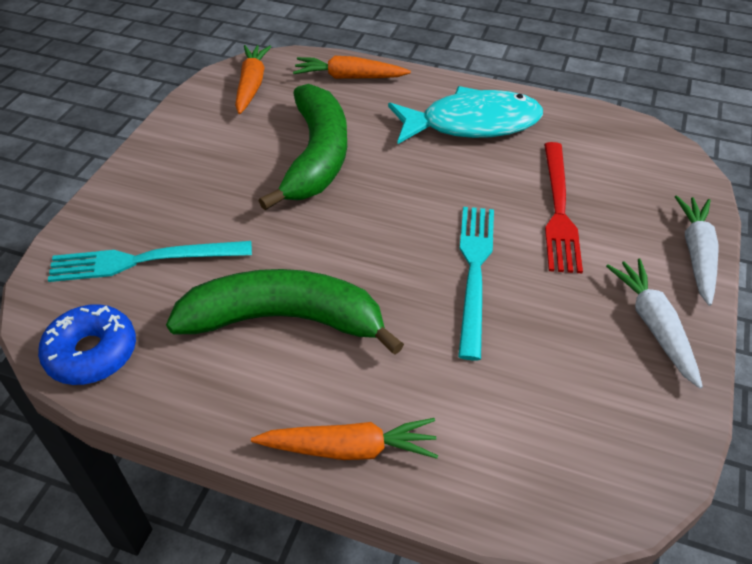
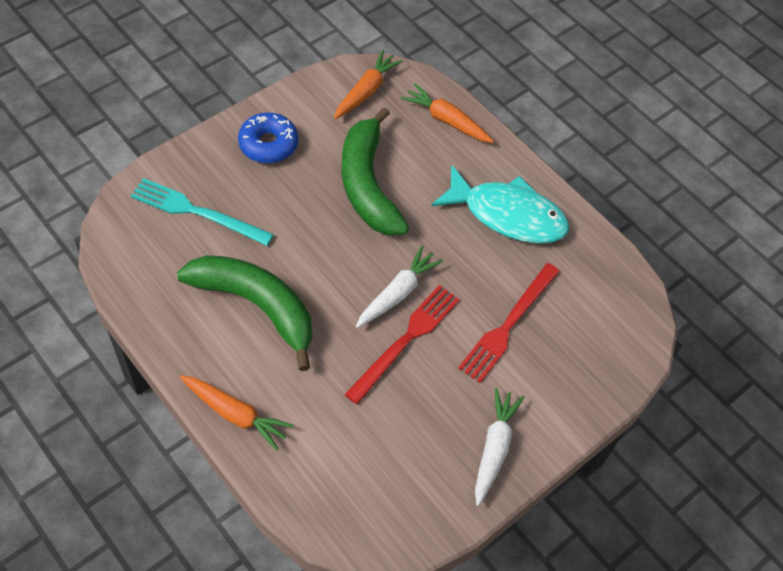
camera: 25 degrees right, 10 degrees up
blue donut [38,304,136,385] -> blue donut moved to [238,113,298,163]
green banana [259,84,347,210] -> green banana turned 135 degrees clockwise [342,107,409,236]
turquoise fork [458,207,494,360] -> red fork [344,285,460,405]
white carrot [675,196,719,306] -> white carrot moved to [356,245,444,328]

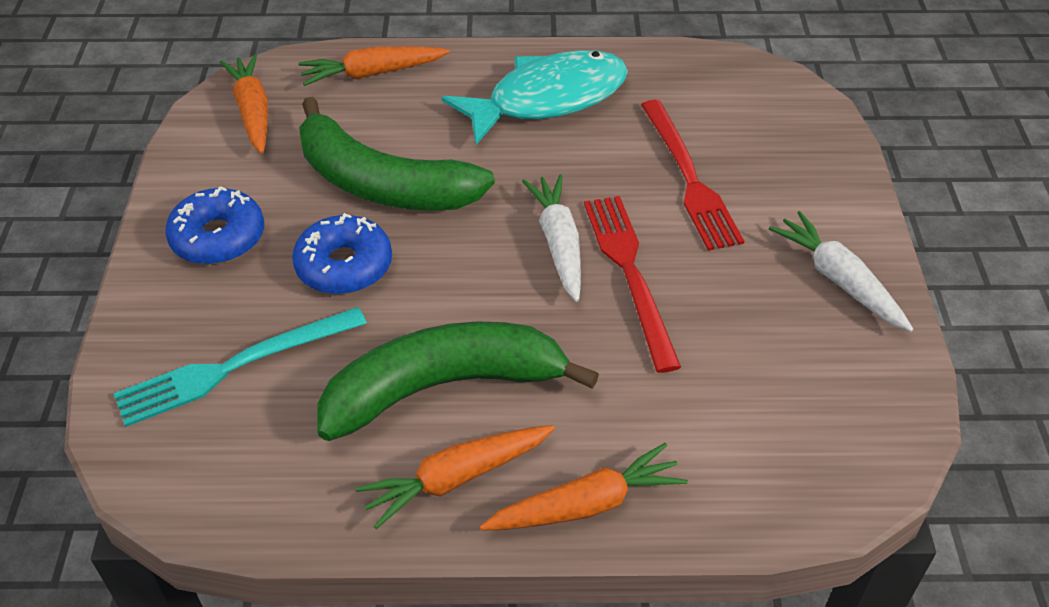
camera: 45 degrees left, 10 degrees down
none -> blue donut [292,213,392,294]
none -> orange carrot [355,425,555,529]

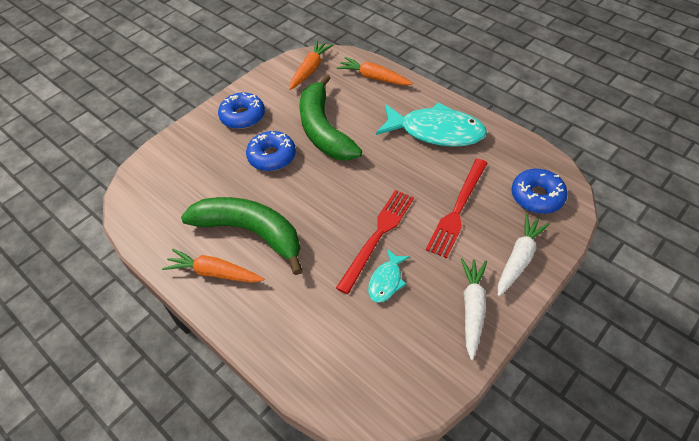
camera: 45 degrees right, 5 degrees up
turquoise fork [113,307,367,427] -> none
orange carrot [480,443,688,531] -> none
white carrot [522,174,581,302] -> white carrot moved to [498,214,550,297]
none -> turquoise fish [368,249,410,303]
none -> blue donut [511,169,568,214]

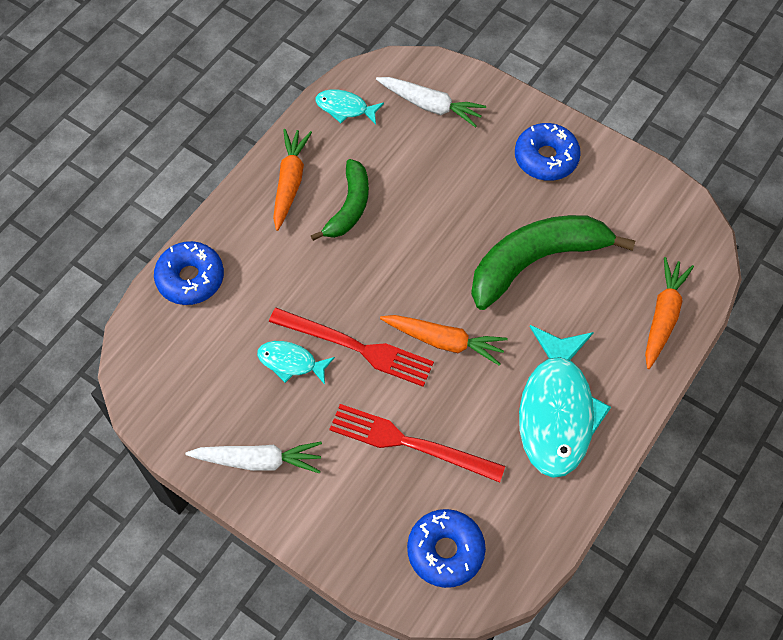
camera: 80 degrees right, 10 degrees up
green banana [181,197,303,275] -> green banana [311,159,369,241], size x0.59
blue donut [246,131,296,171] -> blue donut moved to [154,241,224,305]
orange carrot [289,41,333,90] -> orange carrot moved to [380,315,507,366]
white carrot [498,214,550,297] -> white carrot moved to [376,77,486,128]
none -> turquoise fish [315,89,384,125]

